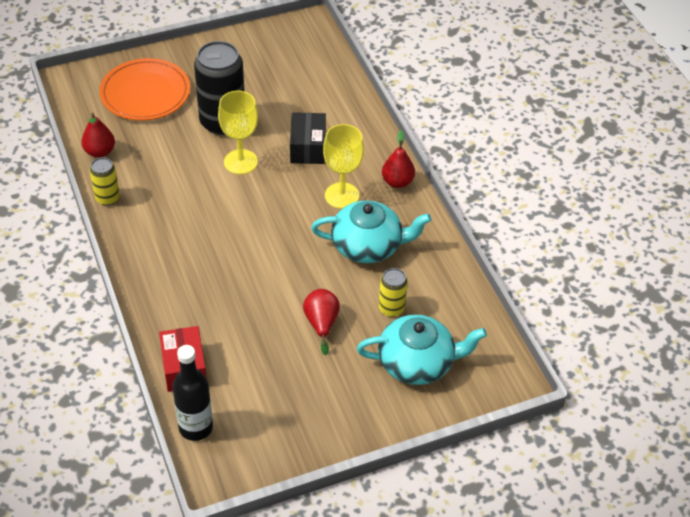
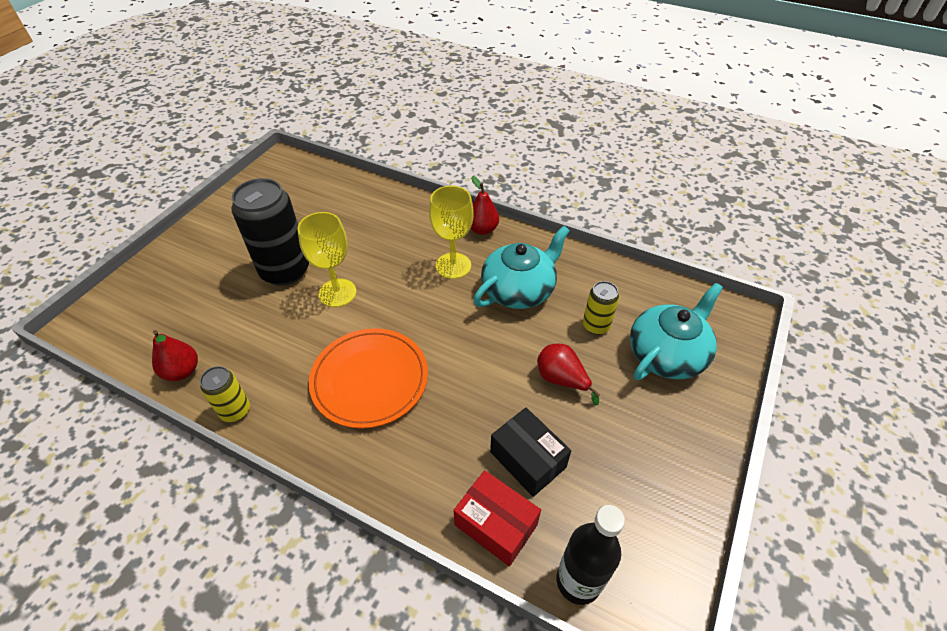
camera: 40 degrees left, 0 degrees up
orange plate [99,58,190,121] -> orange plate moved to [309,328,428,429]
black box [290,112,326,164] -> black box moved to [490,408,571,497]

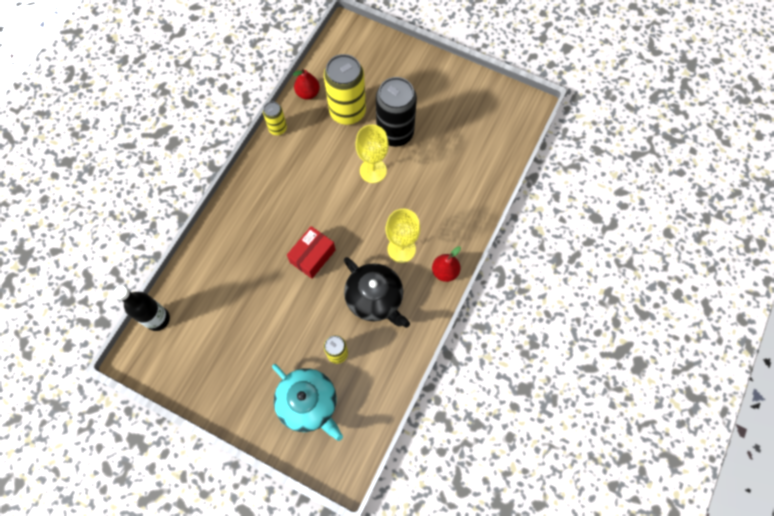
camera: 90 degrees right, 20 degrees up
orange plate [309,328,428,429] -> none
red box [454,470,541,566] -> red box moved to [287,226,336,279]
turquoise teapot [474,226,570,309] -> black teapot [344,257,410,328]
black box [490,408,571,497] -> none
red pear [537,344,600,405] -> none
none -> yellow can [324,54,366,125]

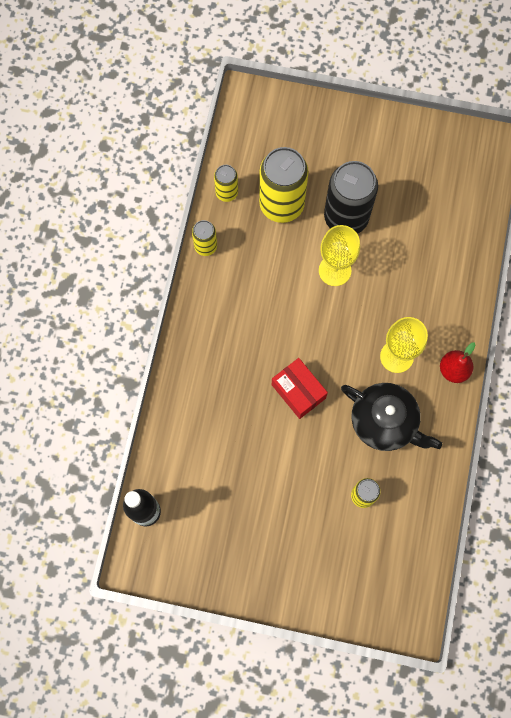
camera: 15 degrees left, 5 degrees up
turquoise teapot [272,364,343,441] -> none
red box [287,226,336,279] -> red box turned 60 degrees counterclockwise [272,358,328,419]
red pear [293,68,320,99] -> yellow can [214,165,238,202]

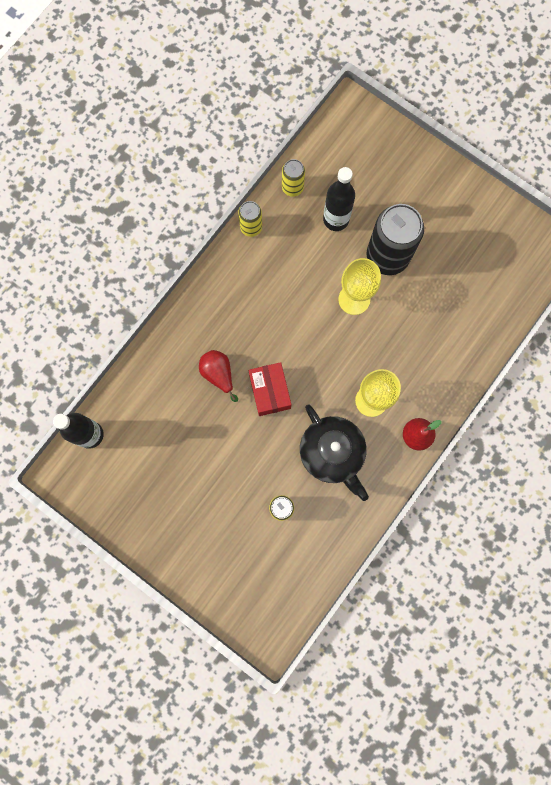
camera: 25 degrees right, 5 degrees up
yellow can [259,147,309,223] -> black bottle [323,167,355,231]
none -> red pear [199,350,238,402]

